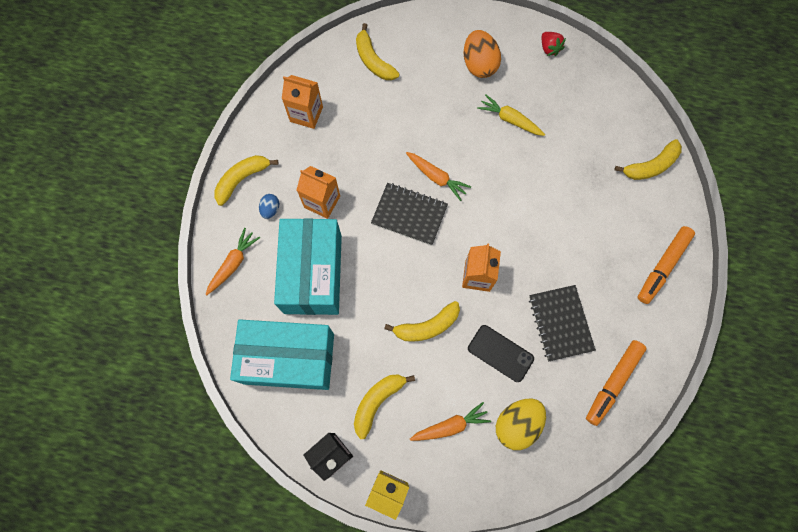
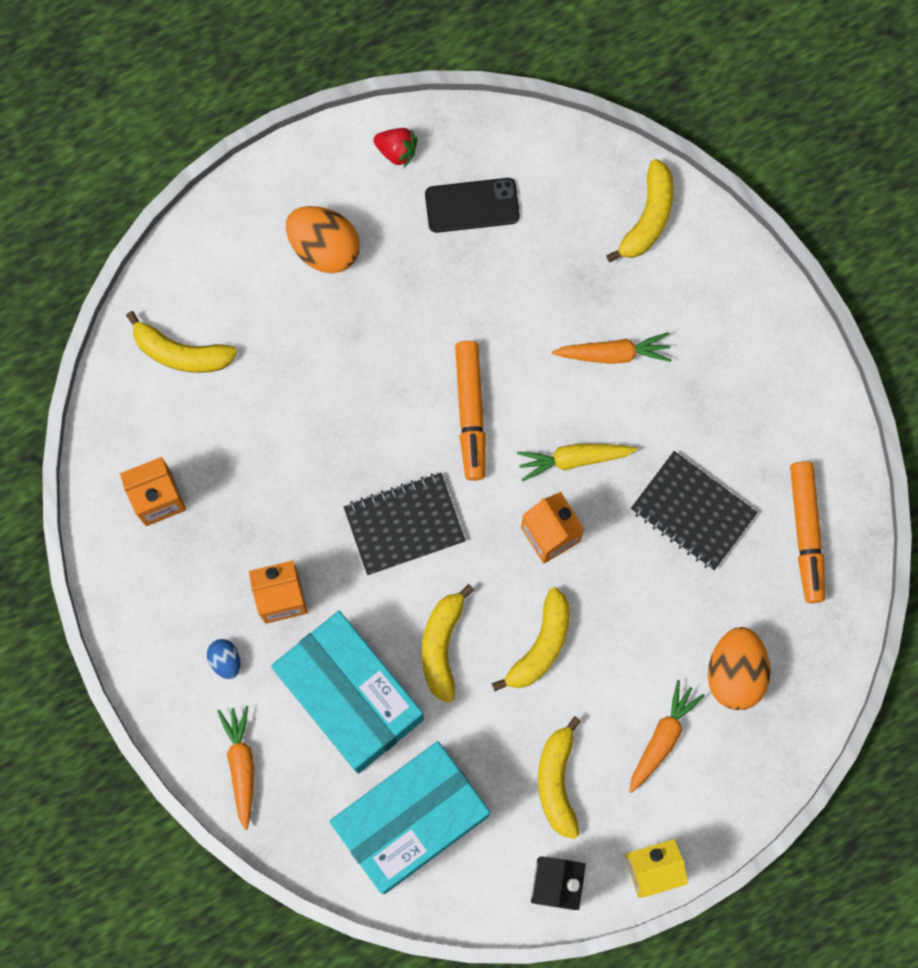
camera: 40 degrees left, 5 degrees up
yellow banana [214,155,278,206] -> yellow banana moved to [422,584,474,703]
orange carrot [406,152,471,201] -> orange carrot moved to [552,332,671,364]
black phone [468,325,534,382] -> black phone moved to [425,178,520,233]
yellow carrot [477,94,545,136] -> yellow carrot moved to [517,444,638,481]
yellow egg [496,398,546,450] -> orange egg [708,627,770,710]
orange marker [637,226,695,304] -> orange marker moved to [455,341,486,481]

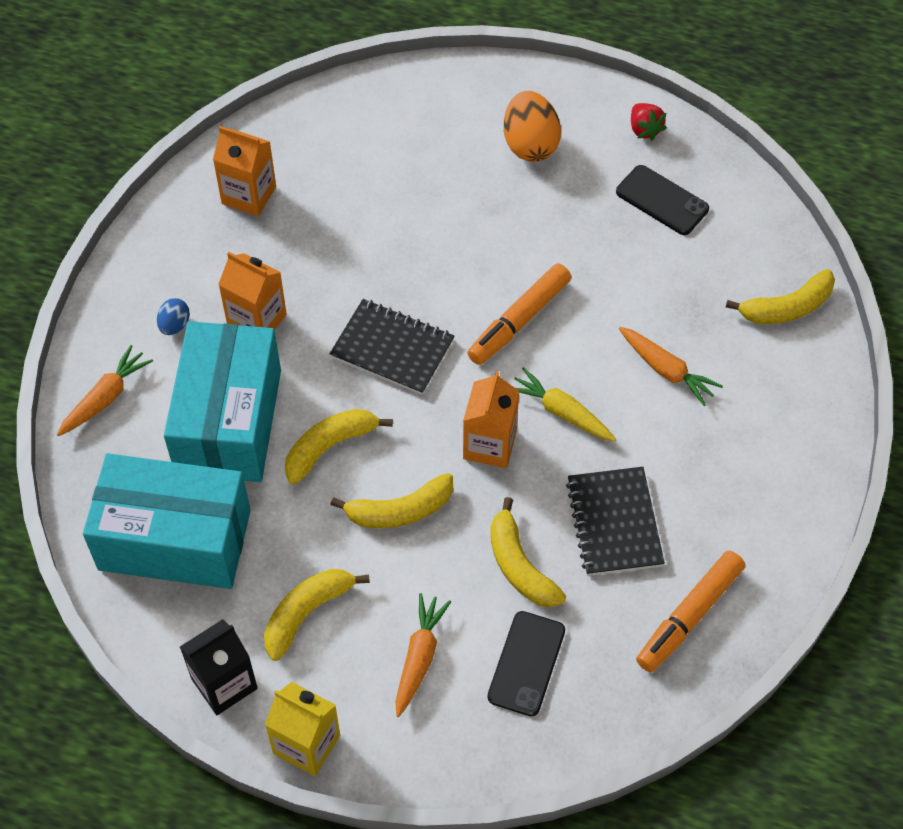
camera: 45 degrees right, 20 degrees down
yellow banana [126,311,238,373] -> yellow banana moved to [490,497,566,607]
orange carrot [629,680,705,793] -> orange carrot turned 60 degrees counterclockwise [395,593,451,717]
orange egg [708,627,770,710] -> black phone [487,611,565,716]

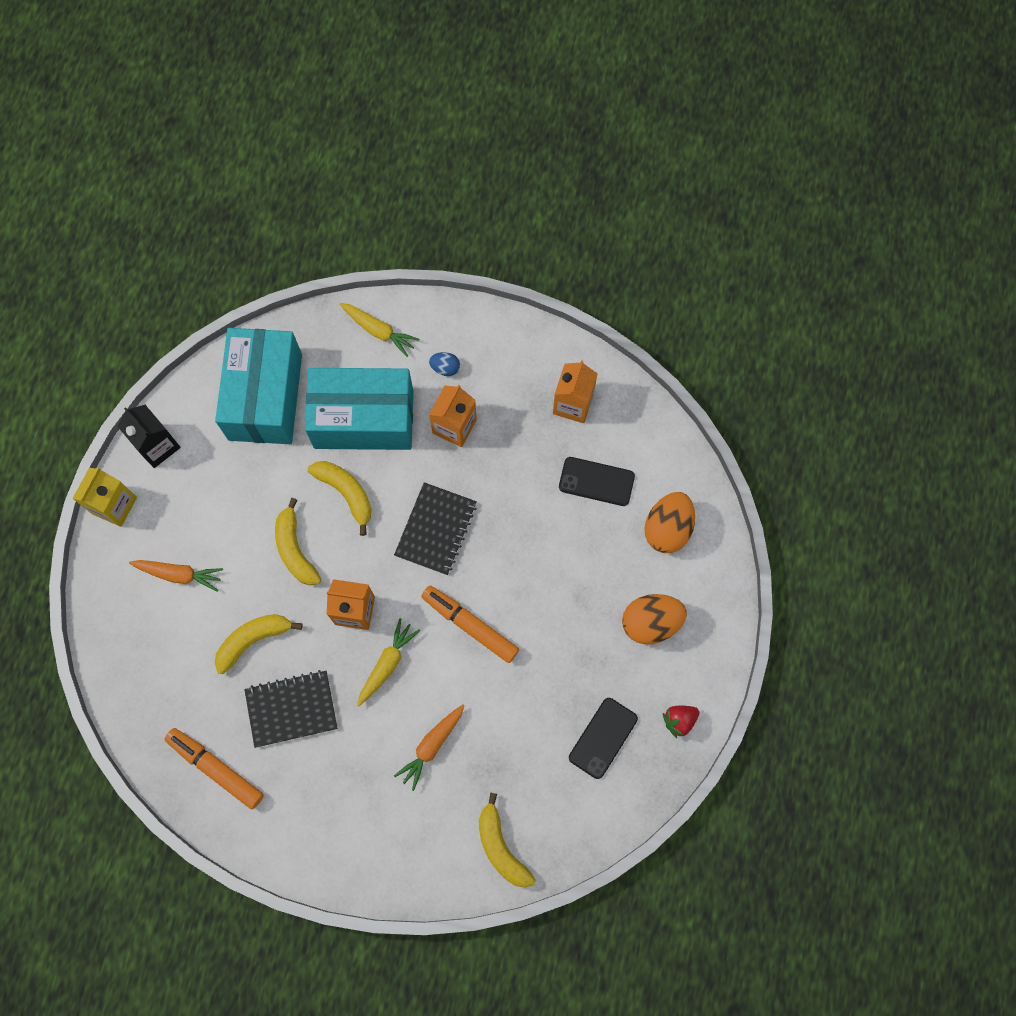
camera: 85 degrees right, 15 degrees up
orange carrot [57,345,153,436] -> yellow carrot [340,303,419,357]
yellow banana [264,569,370,661] -> none
black phone [487,611,565,716] -> black phone moved to [559,457,635,506]
none -> orange egg [644,492,695,553]

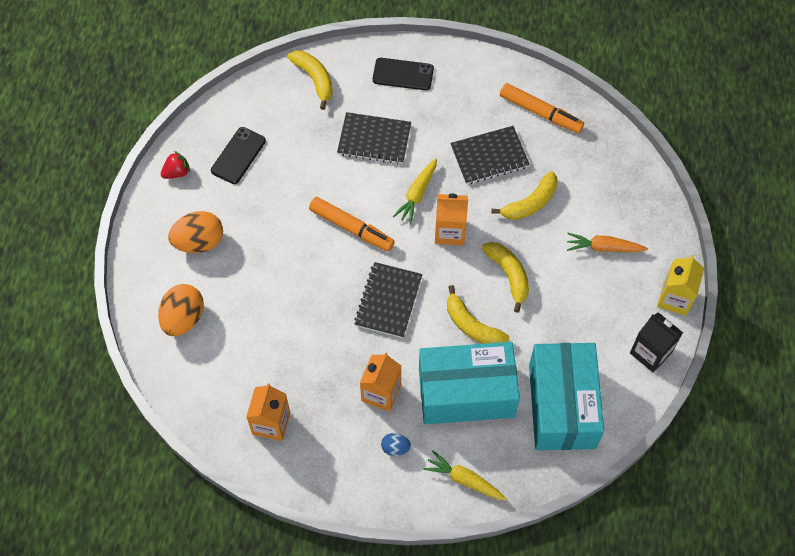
camera: 175 degrees right, 10 degrees down
orange carrot [394,704,465,791] -> black notebook [337,112,411,164]
black phone [559,457,635,506] -> black phone moved to [373,58,434,90]

